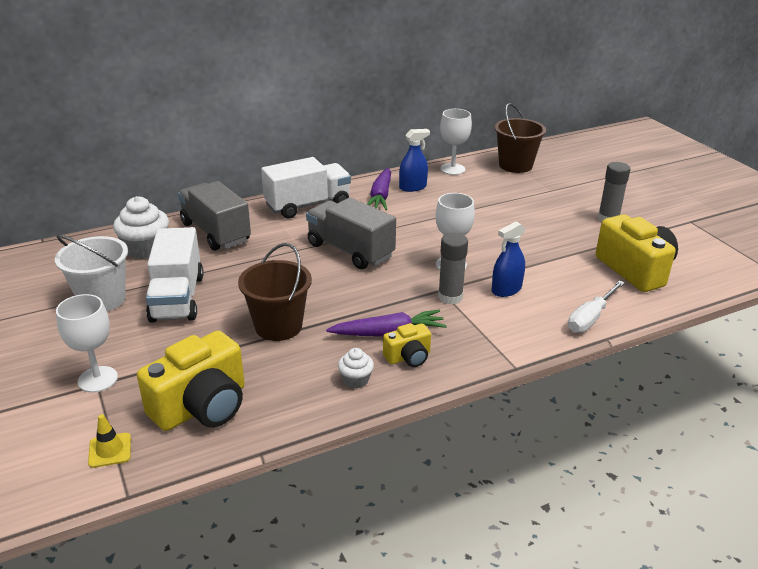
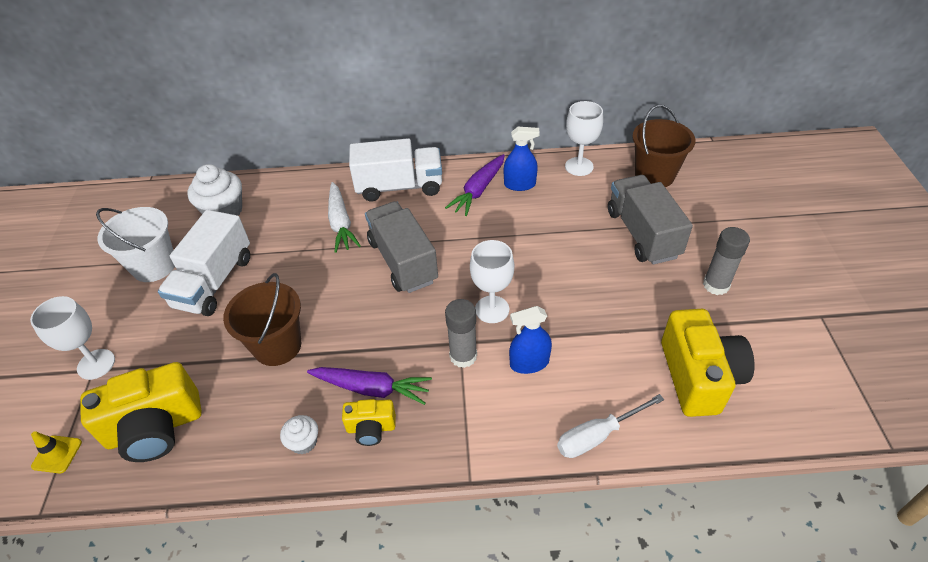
camera: 25 degrees right, 15 degrees up
grey truck [178,181,251,251] -> grey truck moved to [608,175,693,265]
none -> white carrot [328,182,361,253]

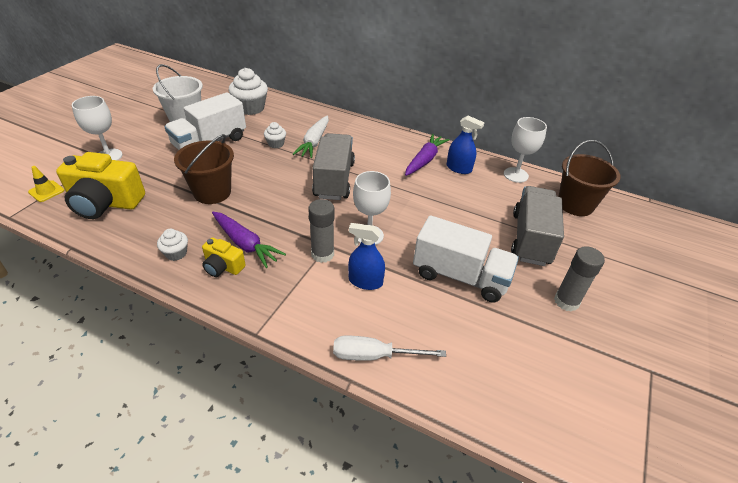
camera: 25 degrees right, 5 degrees down
white truck [349,138,442,202] -> white truck moved to [413,215,519,303]
purple carrot [445,154,505,216] -> purple carrot turned 150 degrees clockwise [405,134,450,176]
yellow camera [661,309,755,417] -> none
none -> white cupcake [264,122,286,148]

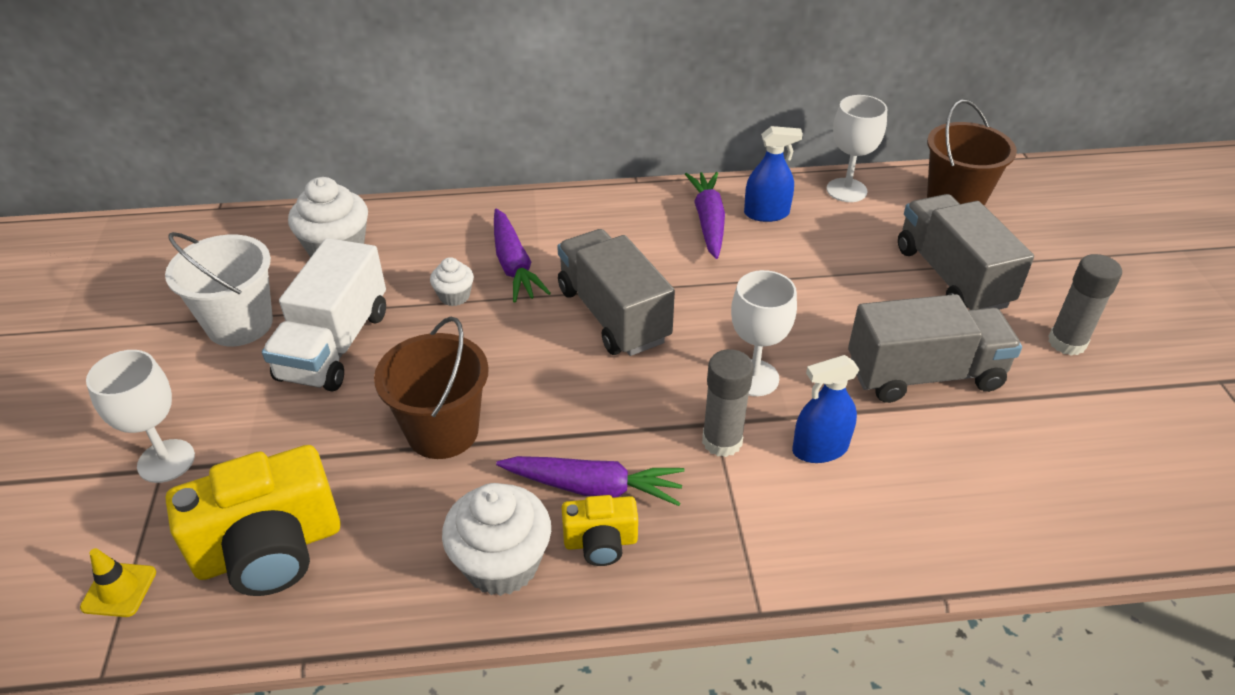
camera: 30 degrees left, 0 degrees up
white cupcake [157,229,188,261] -> white cupcake [442,483,551,596], size x1.87
white carrot [293,115,329,158] -> purple carrot [494,209,551,303]
white screwdriver [333,335,446,361] -> none
white truck [413,215,519,303] -> grey truck [848,294,1022,403]

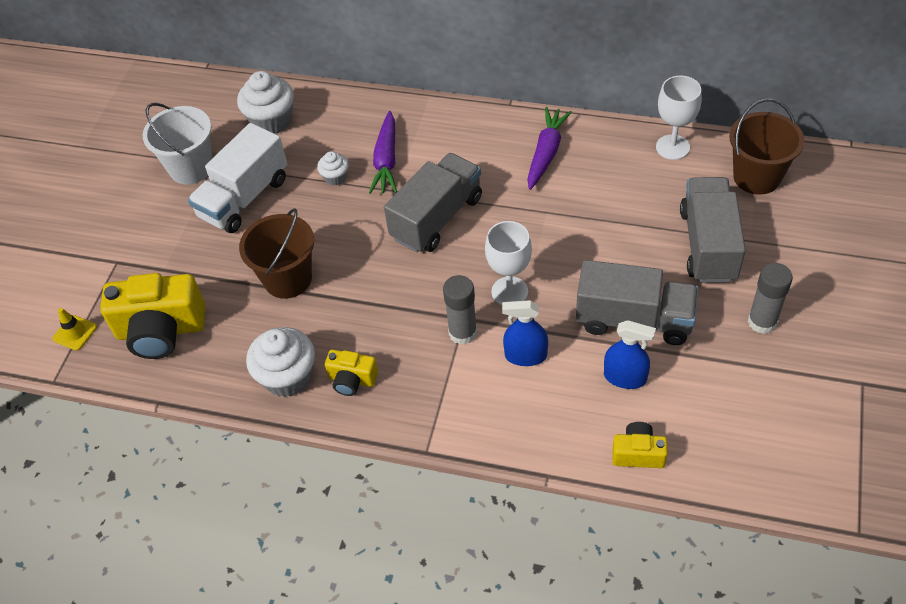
camera: 25 degrees right, 10 degrees up
white goblet [86,350,195,483] -> none
purple carrot [496,456,685,506] -> none
grey truck [557,229,675,356] -> grey truck turned 45 degrees clockwise [384,153,482,253]
blue spray bottle [744,126,803,222] -> blue spray bottle moved to [604,320,656,389]
none -> yellow camera [612,422,668,468]

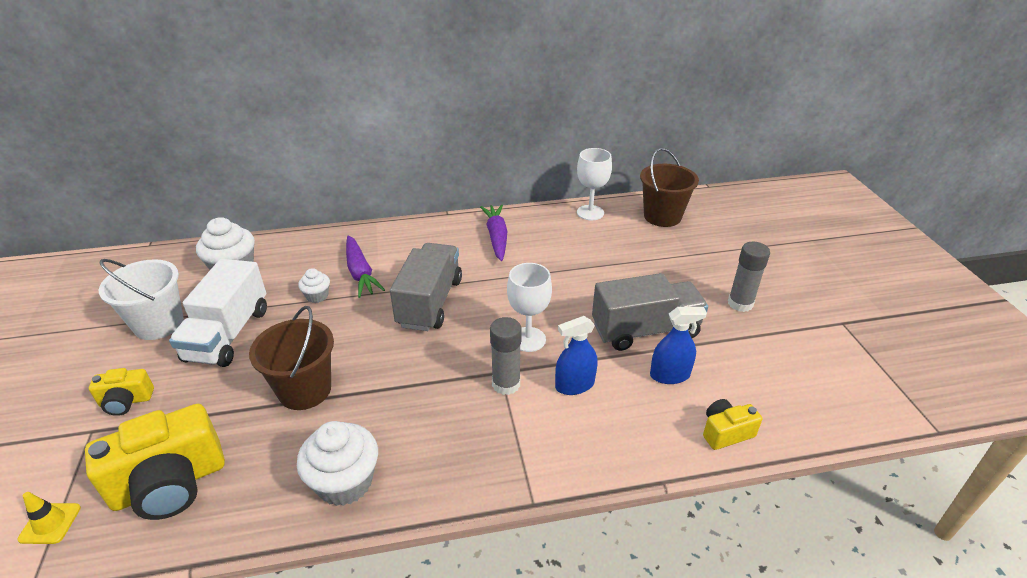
camera: 30 degrees left, 15 degrees down
yellow camera [325,349,378,396] -> yellow camera moved to [89,368,154,416]
grey truck [680,177,746,283] -> none

